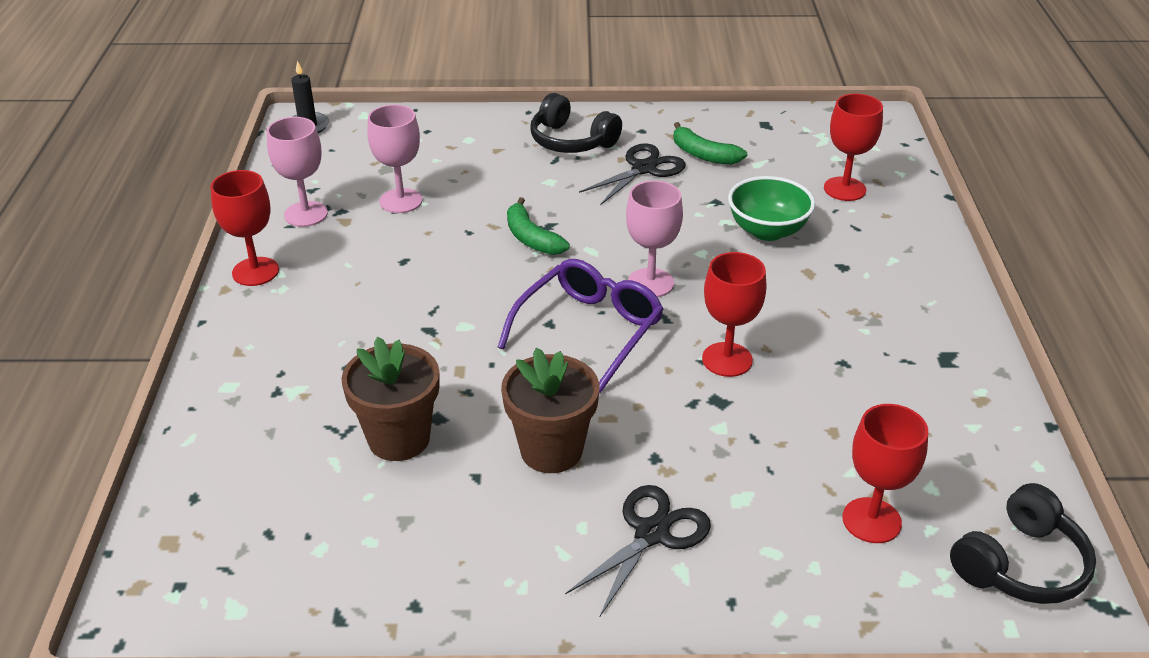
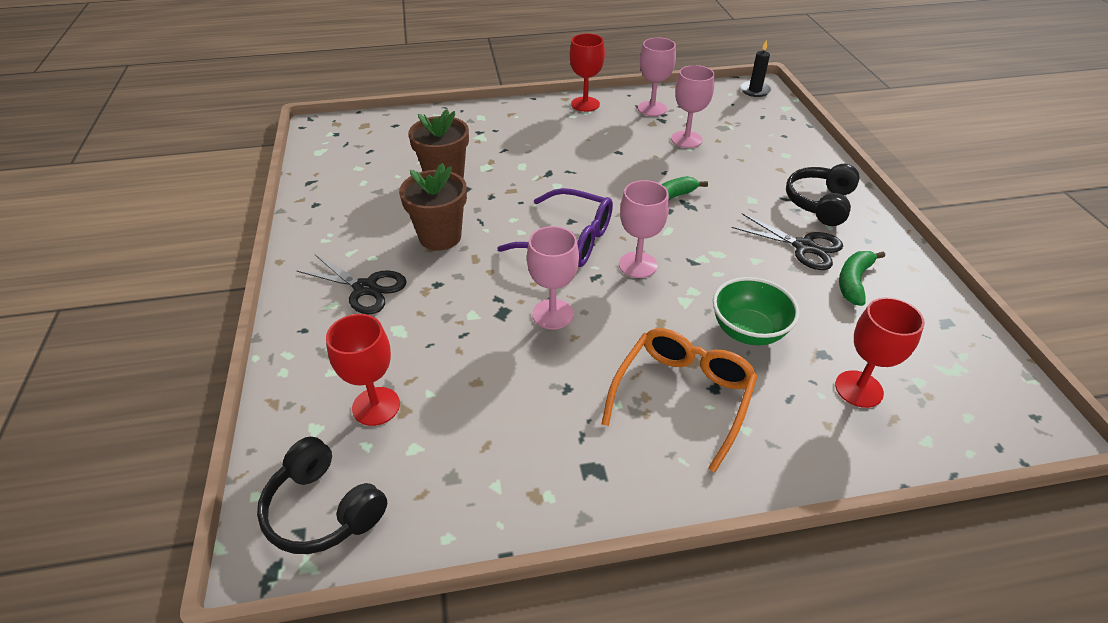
camera: 80 degrees right, 5 degrees up
red goblet [702,252,766,377] -> pink goblet [527,226,579,329]
none -> orange glasses [602,328,758,473]

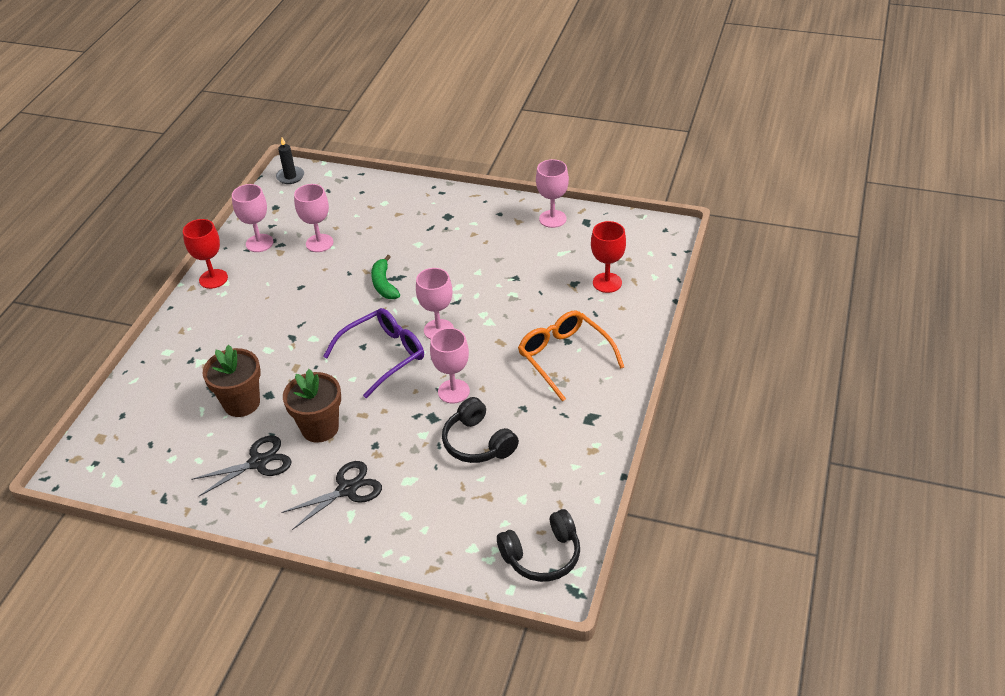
camera: 60 degrees left, 0 degrees up
red goblet [326,314,400,426] -> none
green bowl [713,277,799,345] -> none
black scissors [732,213,843,270] -> black scissors moved to [191,435,292,496]
black headphones [786,164,860,226] -> black headphones moved to [442,397,519,463]
green banana [839,251,885,306] -> none
none -> pink goblet [536,159,569,228]

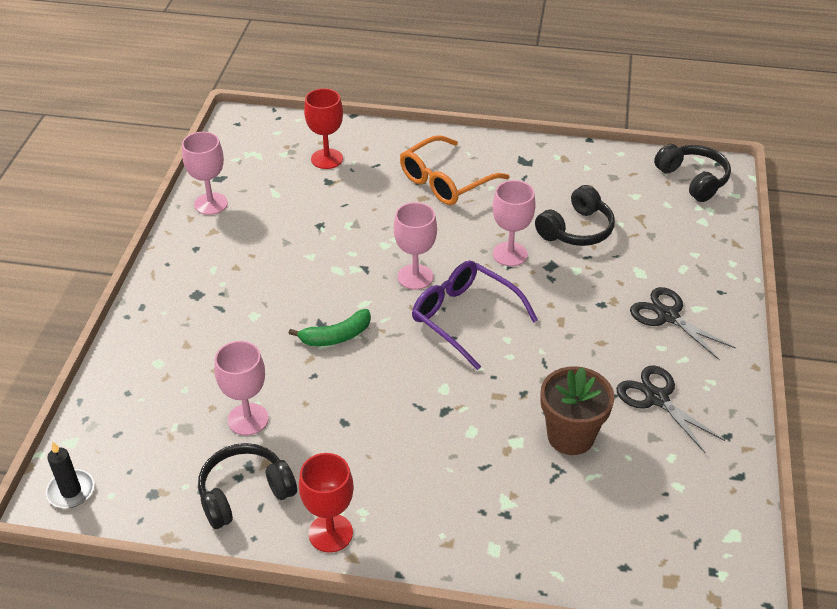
camera: 100 degrees left, 0 degrees up
pink goblet [232,184,273,252] -> black headphones [198,443,297,529]
brown flower pot [283,369,341,443] -> none

